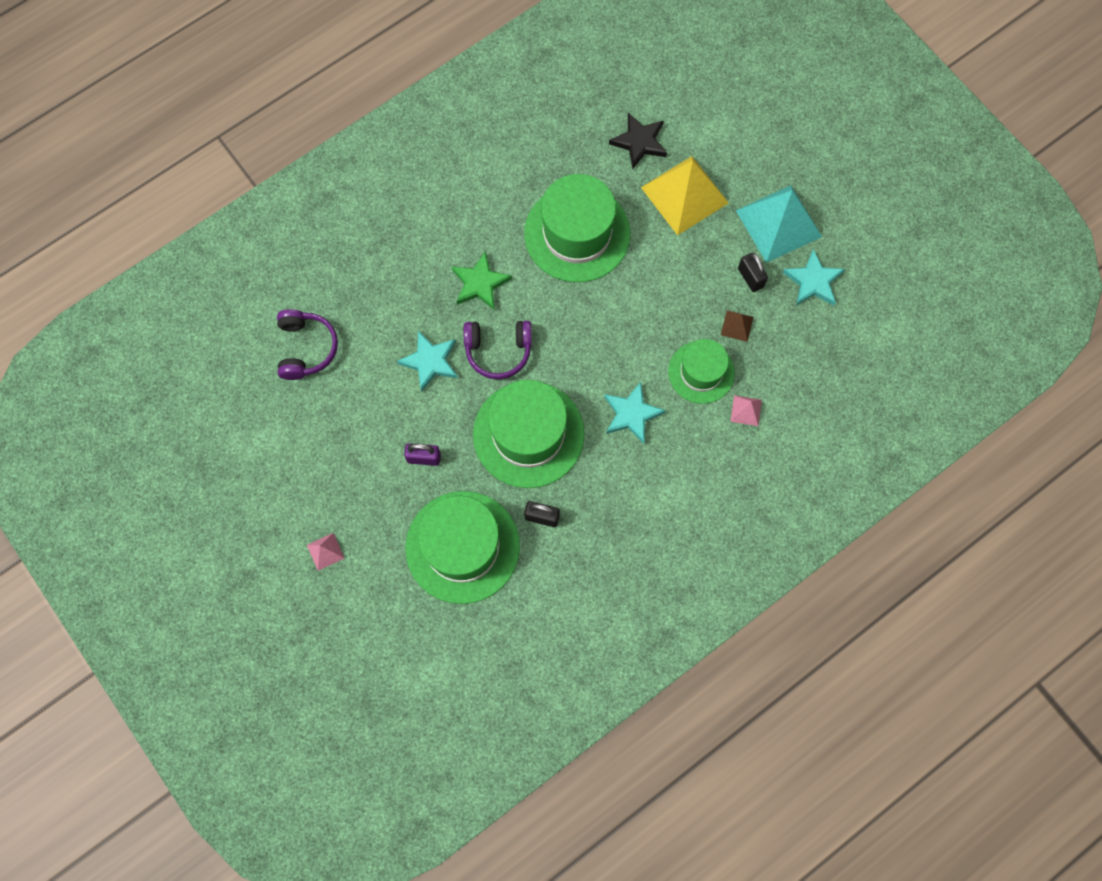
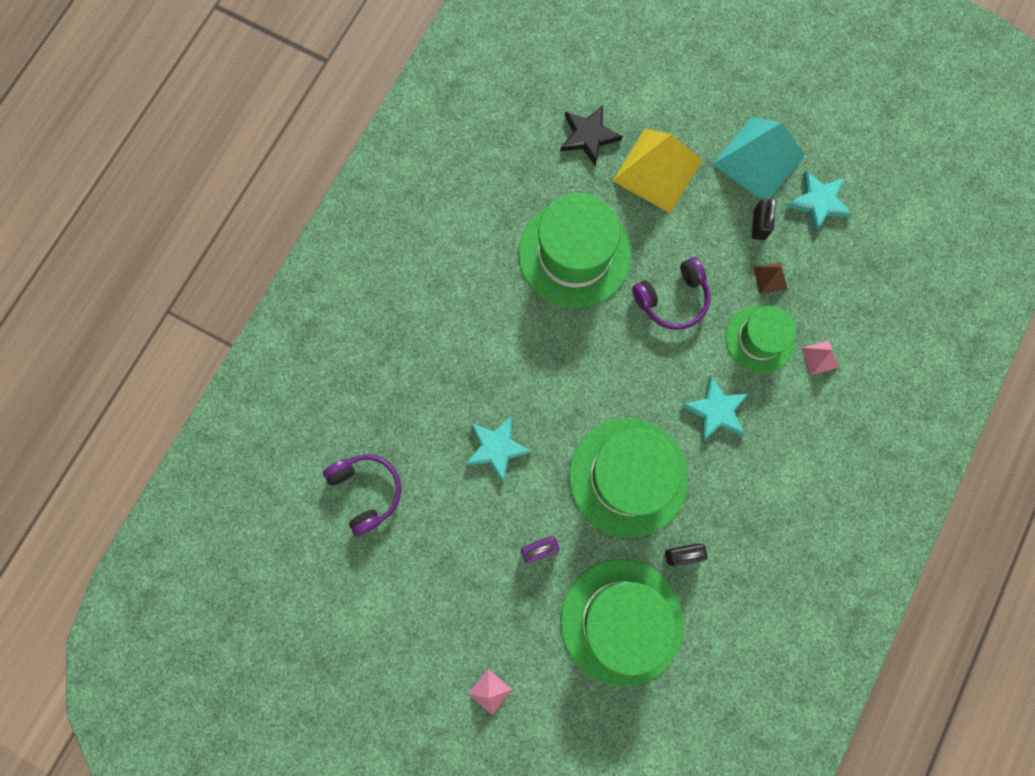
camera: 25 degrees left, 5 degrees up
green star [452,251,512,310] -> none
purple headphones [464,321,532,379] -> purple headphones moved to [632,257,711,330]
black padlock [738,253,768,292] -> black padlock turned 60 degrees clockwise [752,198,776,240]

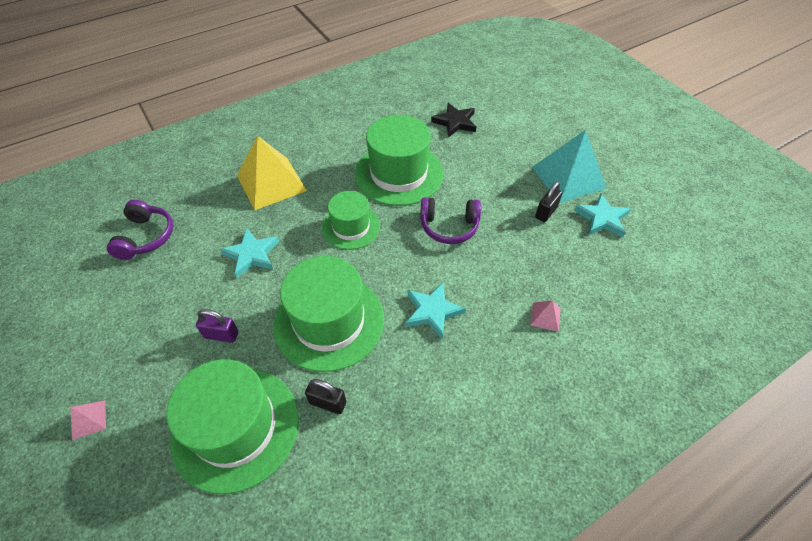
camera: 30 degrees right, 25 degrees down
yellow pyramid [613,129,702,213] -> yellow pyramid moved to [237,135,307,210]
green hat [726,305,796,373] -> green hat moved to [322,191,380,250]
brown pyramid [753,262,788,294] -> none

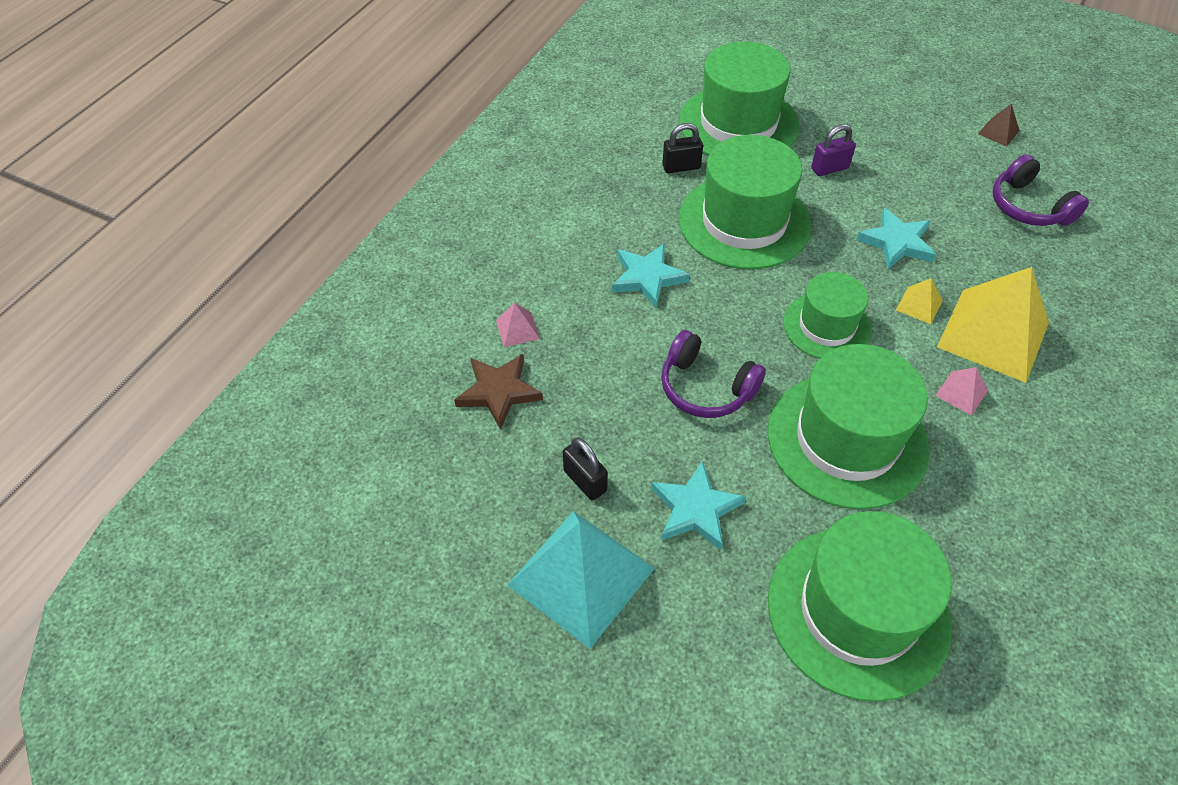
camera: 150 degrees right, 0 degrees up
pink pyramid [70,400,106,440] -> pink pyramid moved to [935,367,988,416]
purple headphones [420,197,481,244] -> purple headphones turned 120 degrees counterclockwise [661,330,766,418]
black star [431,103,476,138] -> green hat [768,511,952,702]
black padlock [535,182,562,222] -> black padlock turned 45 degrees counterclockwise [563,437,608,501]
turquoise star [574,194,631,238] -> turquoise star moved to [651,461,746,550]
none -> brown star [454,354,543,430]
none -> yellow pyramid [896,278,943,324]
none -> brown pyramid [978,104,1020,146]

